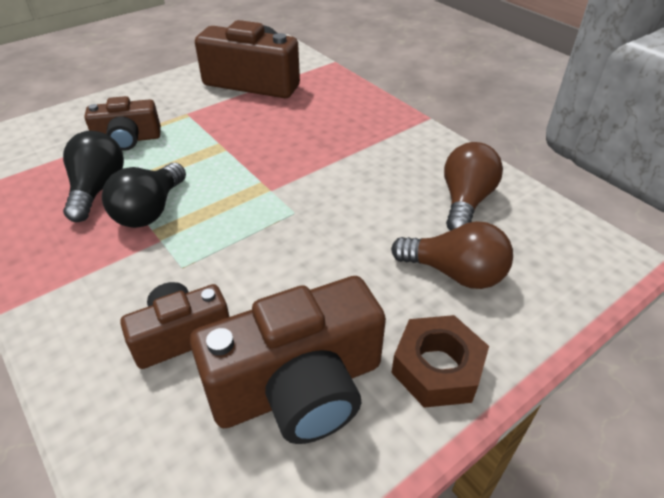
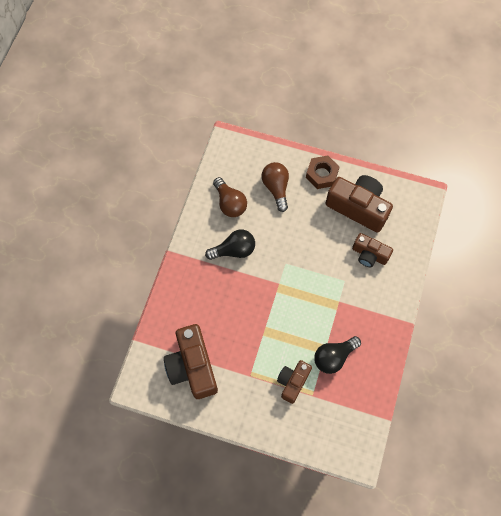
camera: 125 degrees left, 25 degrees up
brown camera [84,96,161,151] -> brown camera turned 105 degrees counterclockwise [277,360,312,404]
black light bulb [102,163,186,228] -> black light bulb moved to [205,230,255,260]
brown light bulb [444,142,503,231] -> brown light bulb turned 105 degrees counterclockwise [213,177,247,217]

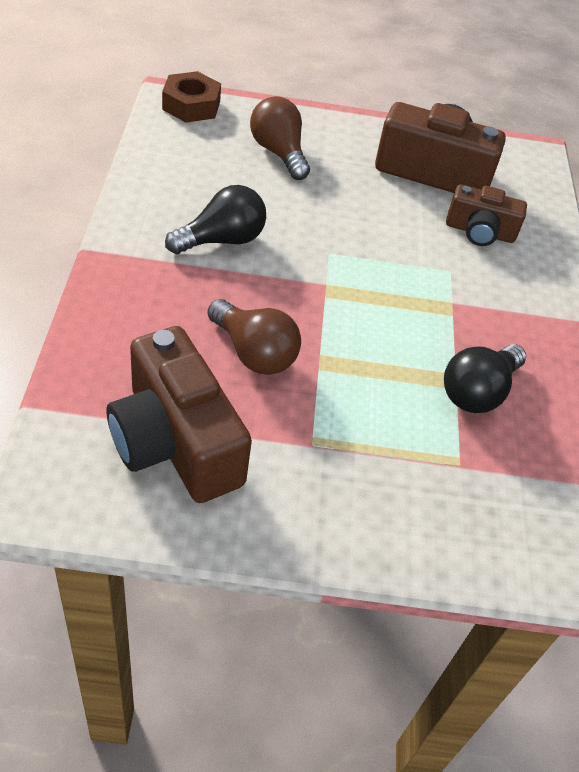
camera: 20 degrees left, 20 degrees down
brown light bulb [213,177,247,217] -> brown light bulb moved to [207,299,301,375]
brown camera [277,360,312,404] -> none
brown nut [306,155,339,189] -> brown nut moved to [162,71,221,123]

